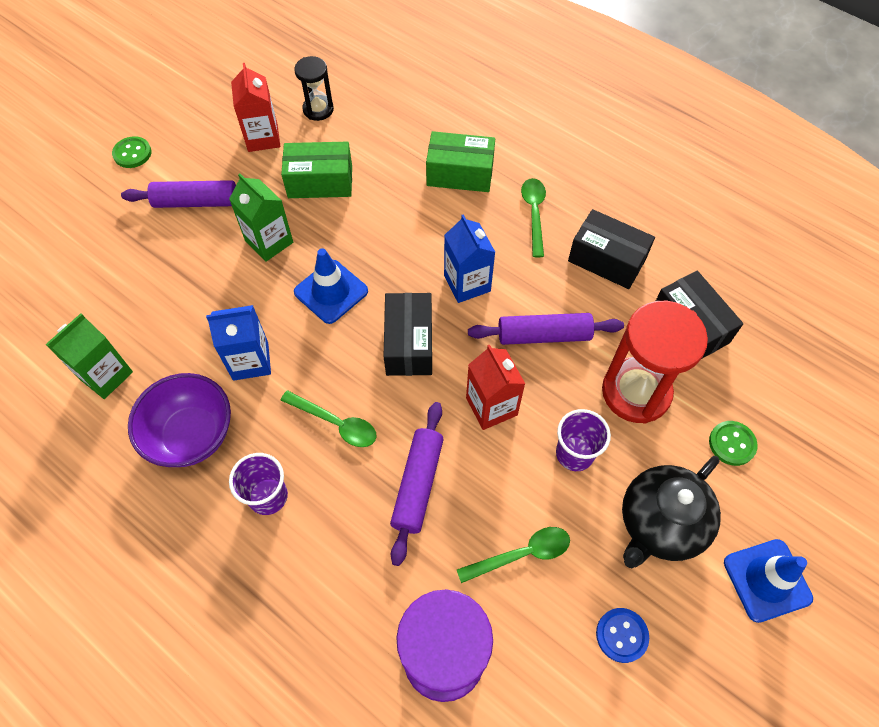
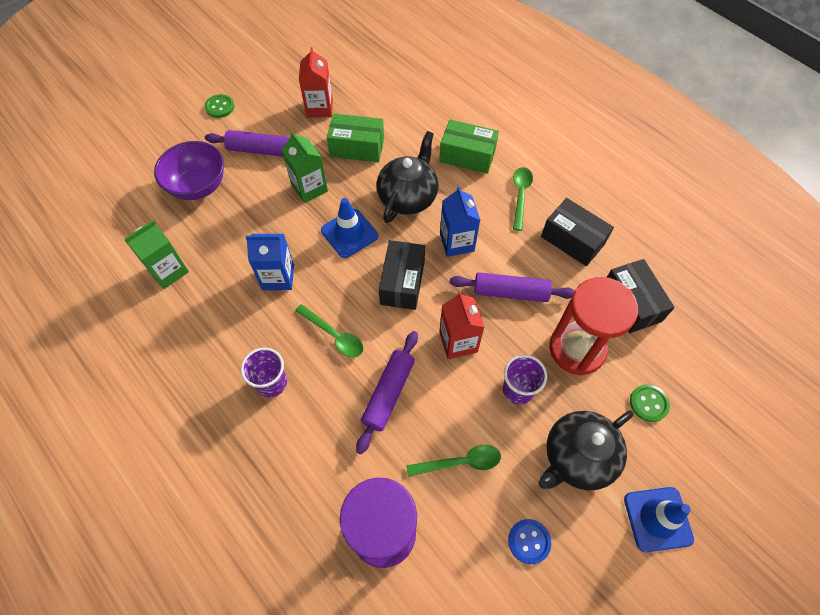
camera: 10 degrees right, 0 degrees up
purple bowl [128,373,231,467] -> purple bowl moved to [154,141,224,200]
black hourglass [294,56,334,121] -> none
none -> black teapot [376,131,438,223]

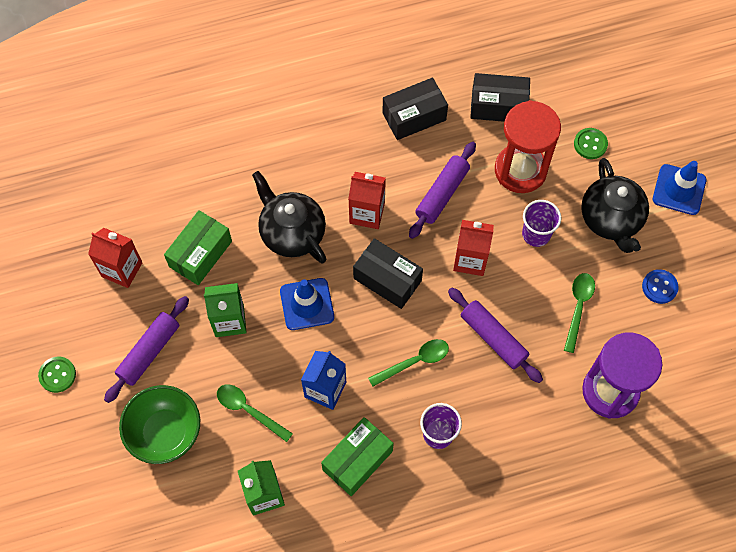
camera: 65 degrees left, 5 degrees up
purple bowl [154,141,224,200] -> green bowl [119,385,200,464]
green box [439,120,499,174] -> green box moved to [321,417,394,496]
blue carton [440,186,480,257] -> red carton [348,172,386,229]
green spoon [513,167,533,231] -> green spoon moved to [217,384,293,442]

